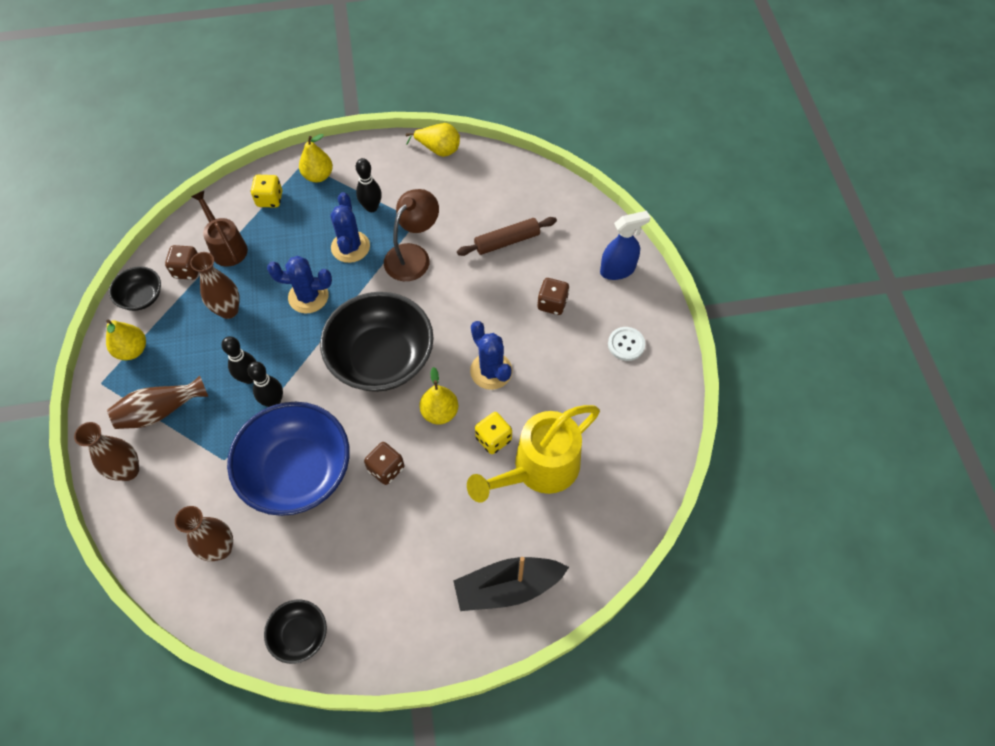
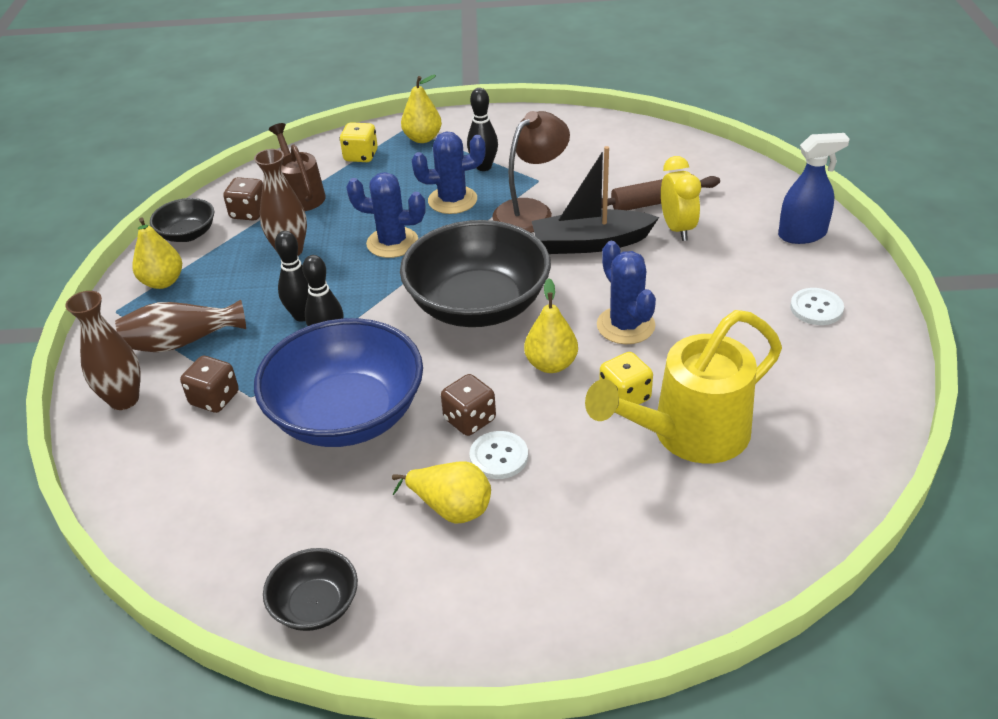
camera: 10 degrees right, 20 degrees down
brown vase [175,506,233,561] -> none
blue cactus [330,192,370,263] -> blue cactus turned 75 degrees clockwise [412,132,486,214]
yellow pear [406,123,460,157] -> yellow pear moved to [392,461,491,524]
black boat [453,557,569,611] -> black boat moved to [532,146,659,254]
brown dice [537,278,570,315] -> brown dice moved to [180,356,239,413]
none -> white button [469,431,528,479]
none -> yellow clock [661,156,701,241]

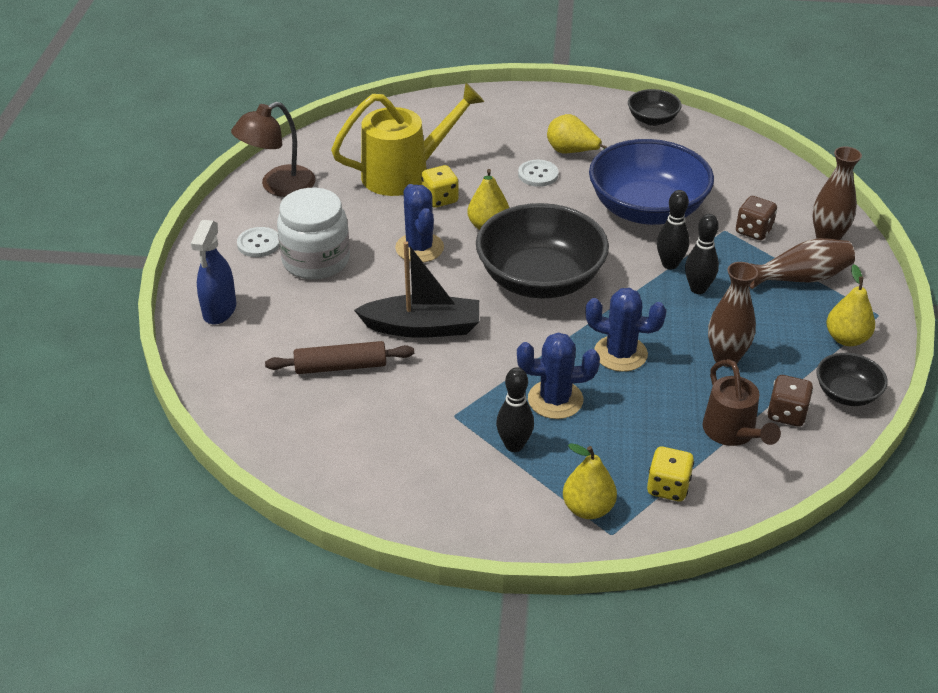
camera: 175 degrees left, 0 degrees up
brown dice [441,374,496,436] -> none
brown lamp [492,111,570,233] -> brown lamp moved to [231,102,316,197]
yellow clock [661,156,701,241] -> none
blue spray bottle [778,133,850,244] -> blue spray bottle turned 75 degrees counterclockwise [191,220,236,324]
none -> white jar [277,188,350,280]

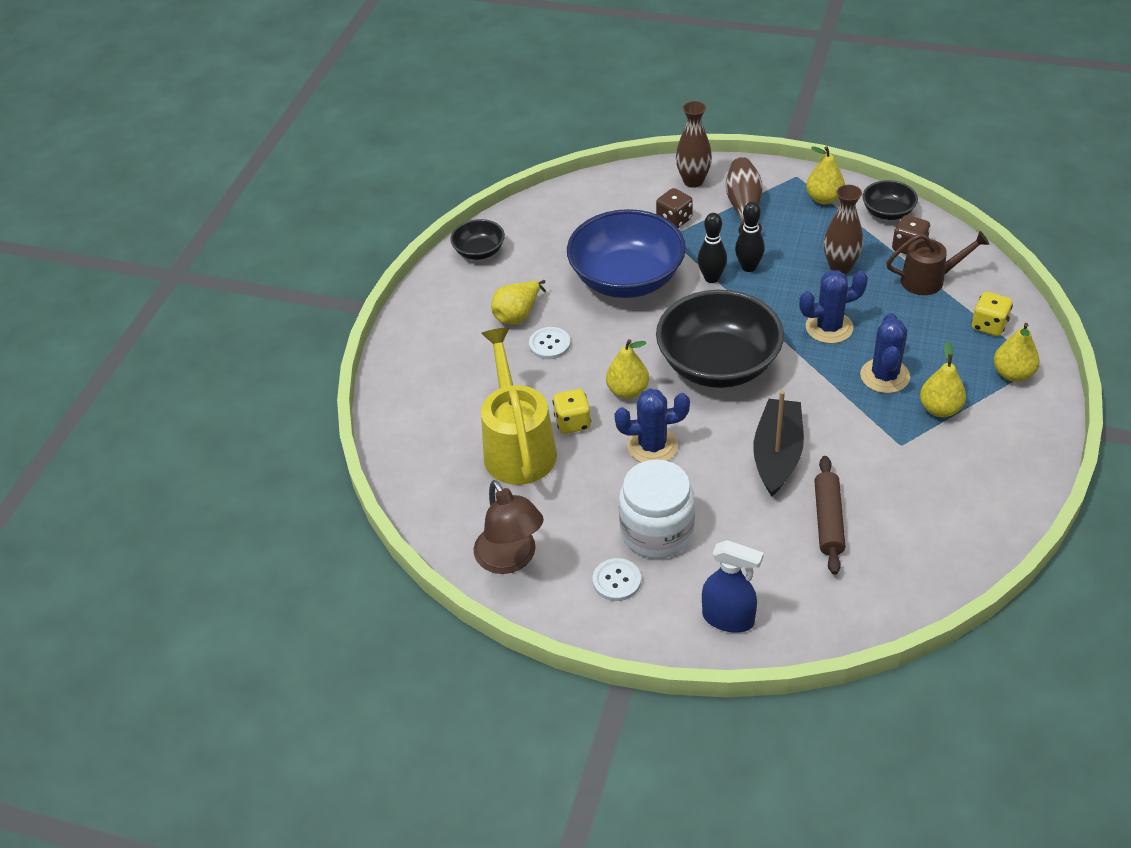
camera: 75 degrees left, 5 degrees up
black bowling pin [496,367,534,452] -> yellow pear [920,341,966,417]
blue cactus [585,288,667,372] -> blue cactus turned 45 degrees clockwise [799,270,868,344]

